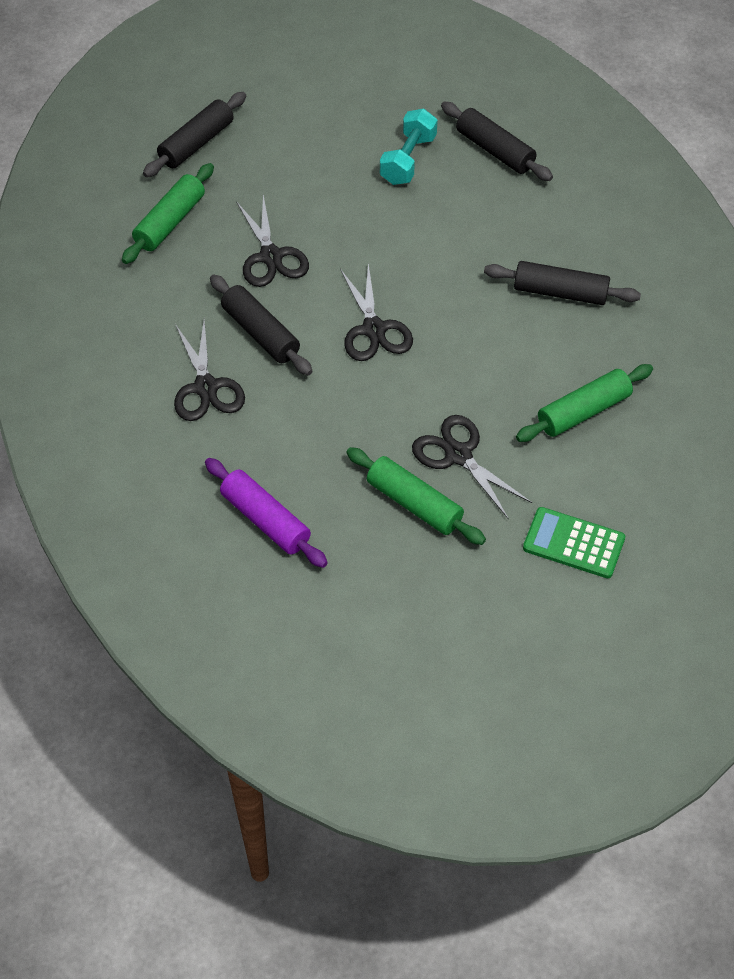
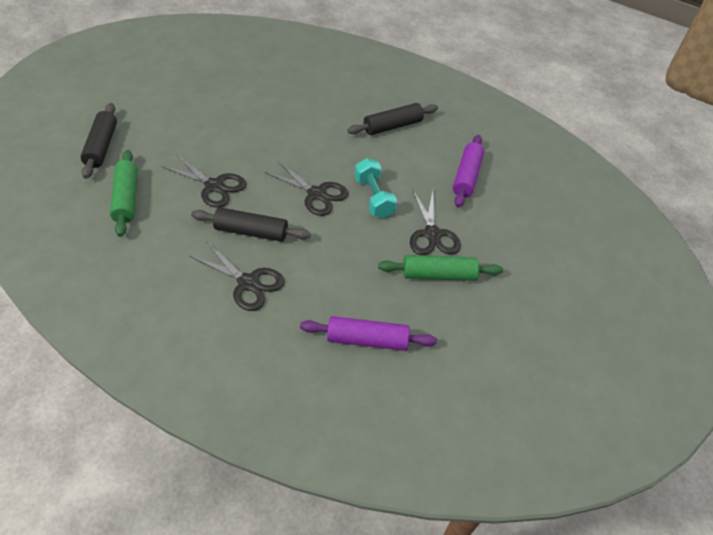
camera: 45 degrees left, 5 degrees down
turquoise dumbbell [380,109,438,185] -> turquoise dumbbell moved to [354,158,397,218]
black scissors [412,415,532,520] -> black scissors turned 105 degrees counterclockwise [410,189,461,255]
black rolling pin [441,102,553,181] -> none
green rolling pin [516,364,653,442] -> purple rolling pin [453,135,484,208]
green calculator [523,507,625,578] -> none

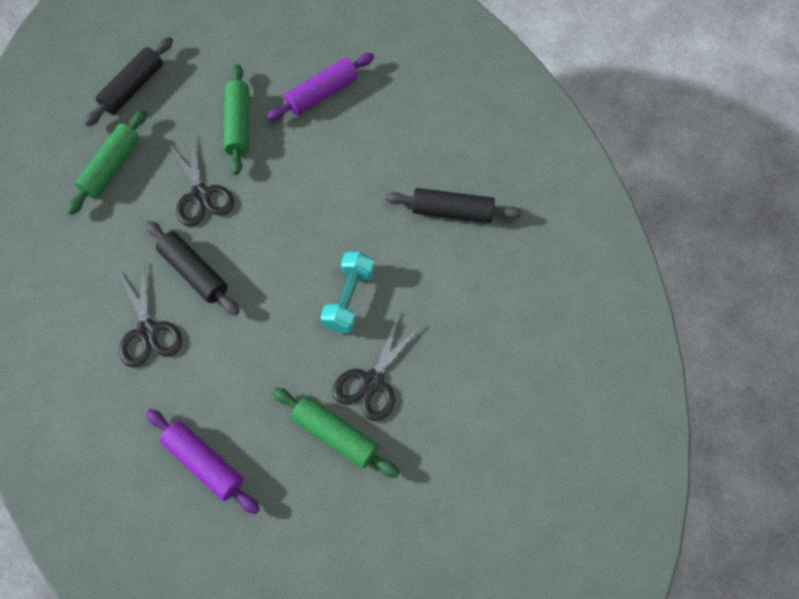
camera: 40 degrees right, 15 degrees up
black scissors [264,160,348,216] -> none
purple rolling pin [453,135,484,208] -> purple rolling pin moved to [267,53,374,121]
none -> green rolling pin [224,64,249,175]

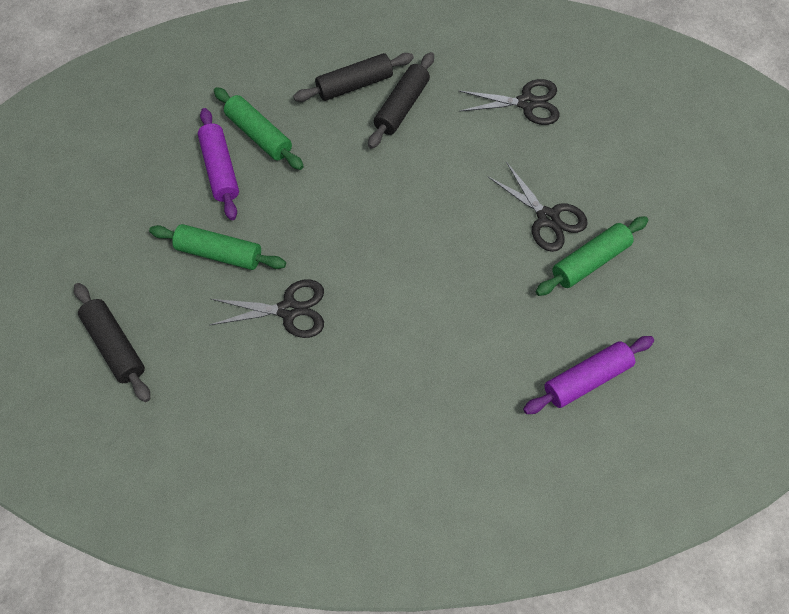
camera: 70 degrees left, 0 degrees up
green rolling pin [67,109,147,215] -> green rolling pin moved to [214,87,304,170]
black scissors [119,261,182,367] -> black scissors moved to [458,79,560,125]
black rolling pin [146,221,239,316] -> black rolling pin moved to [293,53,414,102]
turquoise dumbbell [321,252,375,333] -> none

